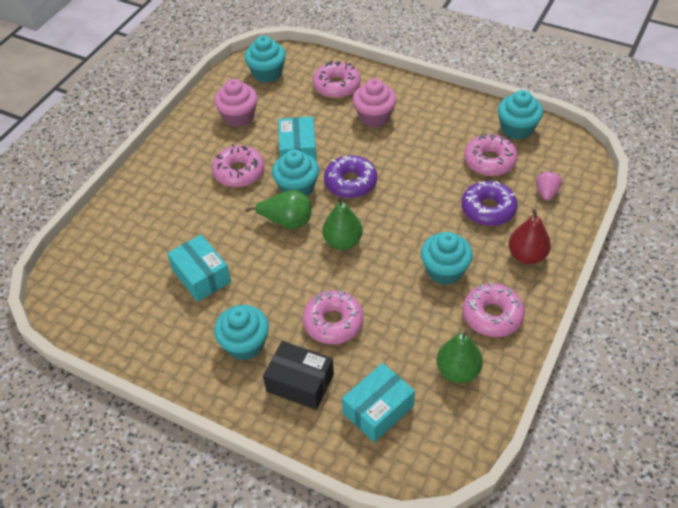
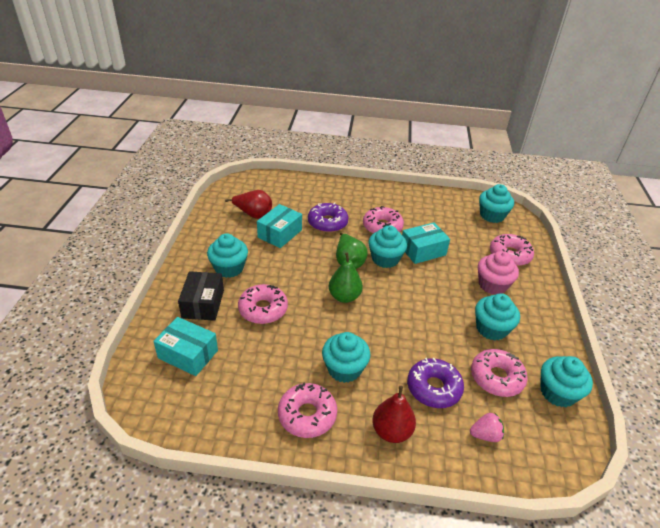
camera: 65 degrees right, 10 degrees down
pink cupcake [214,79,258,127] -> none
purple donut [324,155,377,198] -> purple donut moved to [308,202,349,233]
green pear [437,331,483,383] -> none
none -> red pear [225,190,272,219]
none -> turquoise cupcake [475,293,520,341]

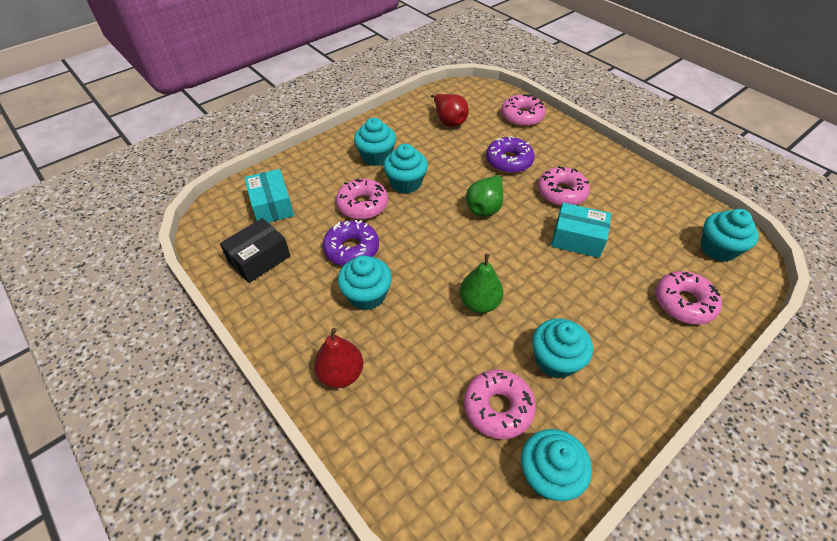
camera: 45 degrees right, 10 degrees up
black box [178,271,224,321] -> black box moved to [220,218,290,283]
turquoise box [257,204,302,248] -> none
pink donut [278,383,337,438] -> pink donut moved to [501,94,546,127]
green pear [329,253,363,303] -> green pear moved to [459,254,504,313]
turquoise cupcake [369,225,407,268] -> turquoise cupcake moved to [384,144,428,193]
purple donut [407,358,464,408] -> purple donut moved to [323,220,379,266]
pink strawberry [470,412,504,442] -> none
pink cupcake [478,251,519,295] -> none

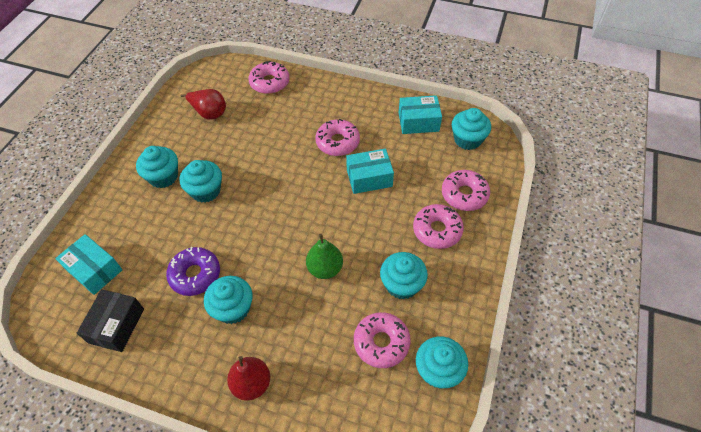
camera: 30 degrees left, 5 degrees up
pink donut [336,179,388,219] -> pink donut moved to [413,204,464,249]
green pear [466,174,503,217] -> none
purple donut [486,136,534,173] -> none
none -> turquoise box [399,95,442,134]

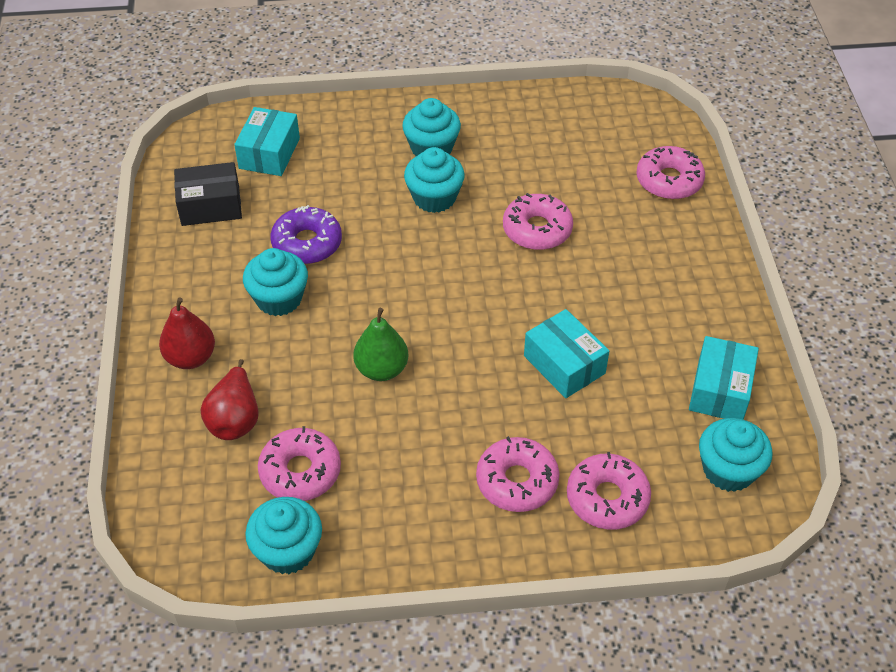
camera: 65 degrees right, 5 degrees down
red pear [181,89,226,120] -> red pear moved to [200,359,258,440]
pink donut [316,119,360,156] -> pink donut moved to [503,193,573,250]
turquoise cupcake [380,252,428,299] -> none
turquoise box [399,95,442,134] -> turquoise box turned 45 degrees clockwise [689,336,759,420]

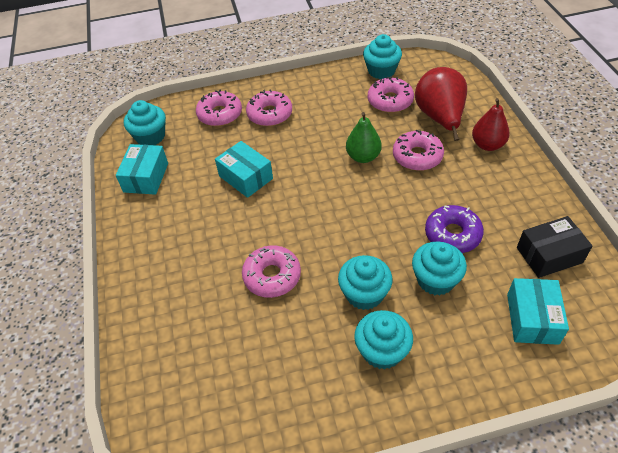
camera: 175 degrees right, 0 degrees up
red pear [200,359,258,440] -> red pear [415,67,467,141], size x1.51
turquoise cupcake [243,248,308,316] -> turquoise cupcake moved to [412,242,467,296]
pink donut [636,146,705,199] -> pink donut moved to [393,130,444,171]

